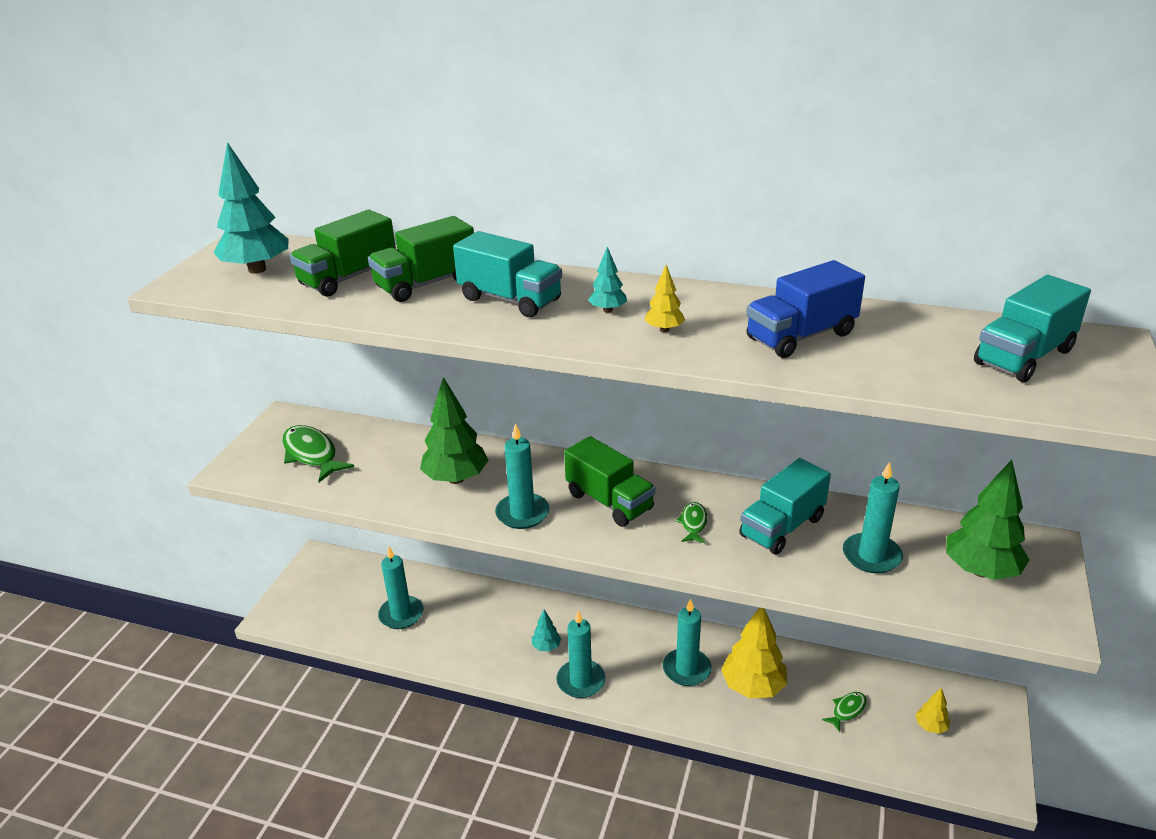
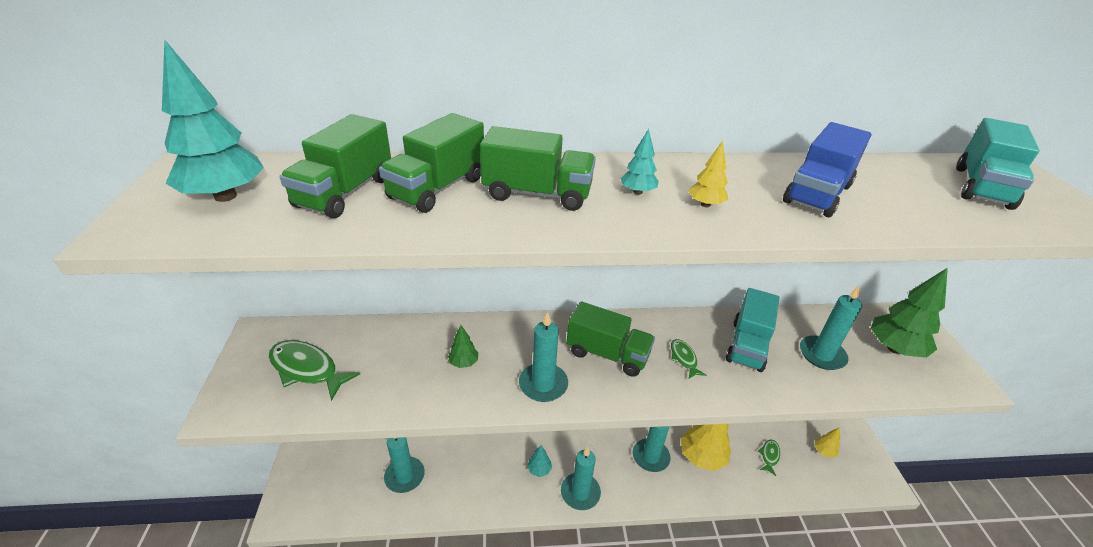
camera: 25 degrees left, 5 degrees up
green tree [420,377,489,484] -> green tree [448,325,478,368], size x0.48
turquoise truck [453,231,562,317] -> green truck [480,126,596,211]

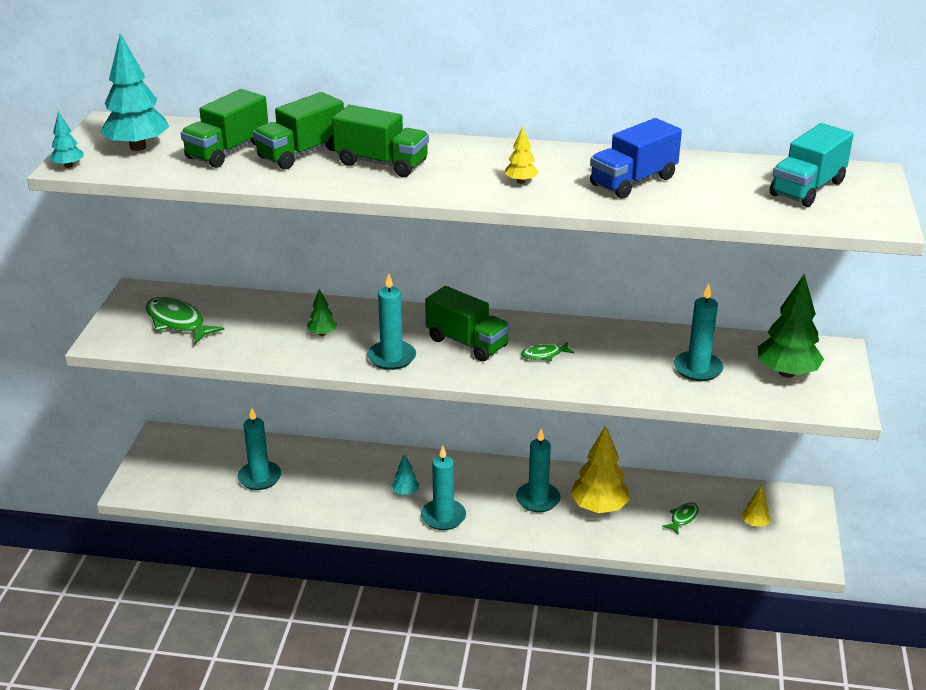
camera: 15 degrees right, 5 degrees down
turquoise tree [620,129,659,195] -> turquoise tree moved to [50,111,84,168]
green fish [671,339,706,379] -> green fish turned 105 degrees counterclockwise [521,342,575,361]
turquoise truck [726,288,779,372] -> none

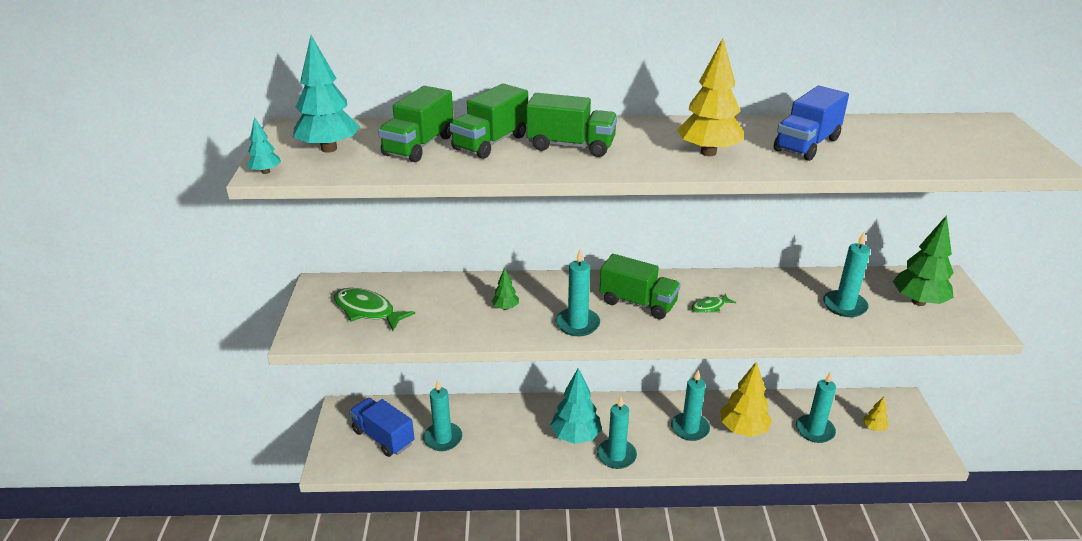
camera: 10 degrees left, 0 degrees up
turquoise tree [392,454,419,495] -> turquoise tree [550,368,602,444], size x2.07
yellow tree [505,126,539,184] -> yellow tree [677,38,744,156], size x2.07
green fish [662,503,699,535] -> turquoise candle [796,371,836,443]
turquoise truck [770,123,854,207] -> none
none -> blue truck [349,398,415,457]

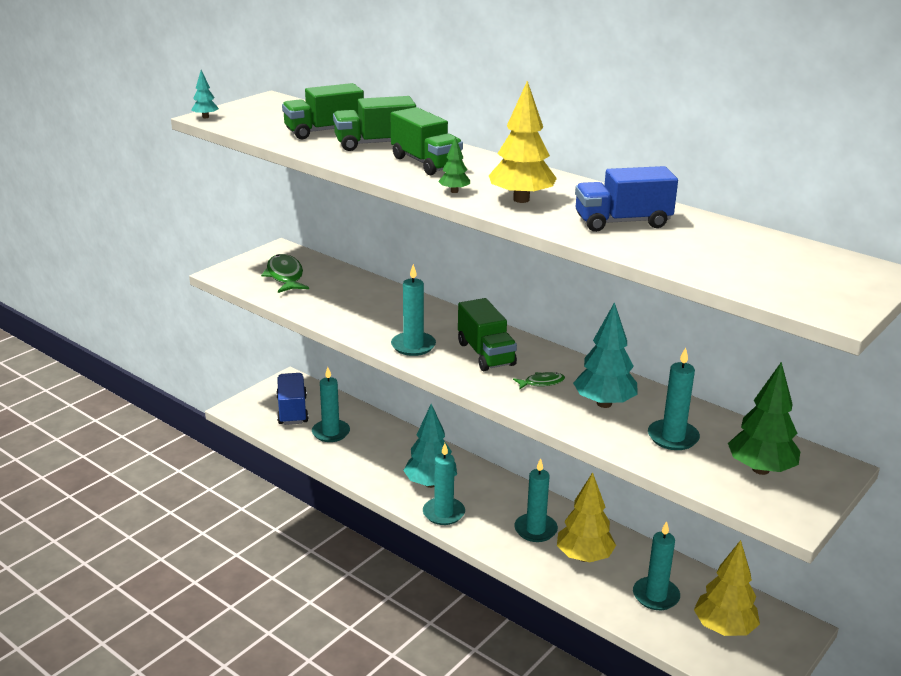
camera: 40 degrees right, 5 degrees down
turquoise tree [293,35,360,153] -> turquoise tree moved to [573,302,638,408]
green tree [492,268,519,310] -> green tree moved to [438,136,470,193]
green fish [691,293,736,313] -> green fish turned 150 degrees clockwise [513,372,565,389]
yellow tree [863,397,889,431] -> yellow tree [694,540,760,636], size x2.07

